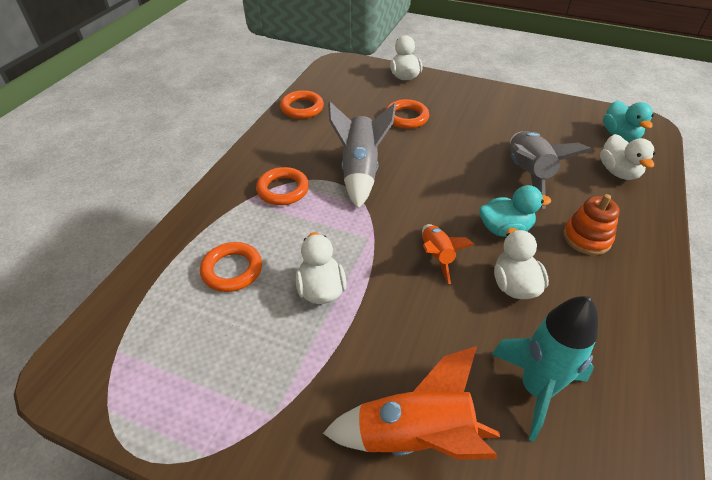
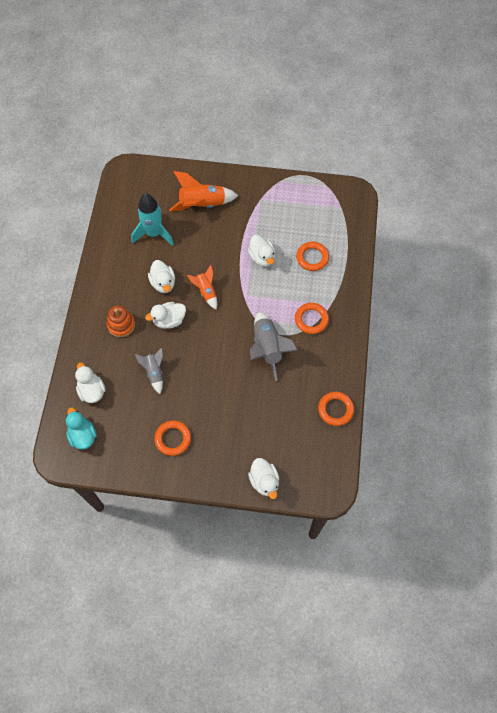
camera: 165 degrees right, 20 degrees up
orange ring [385,99,429,129] -> orange ring moved to [154,420,191,456]
turquoise duck [479,185,551,237] -> white duck [145,302,186,329]
grey rocket [510,131,592,209] -> grey rocket [135,347,163,394], size x0.60

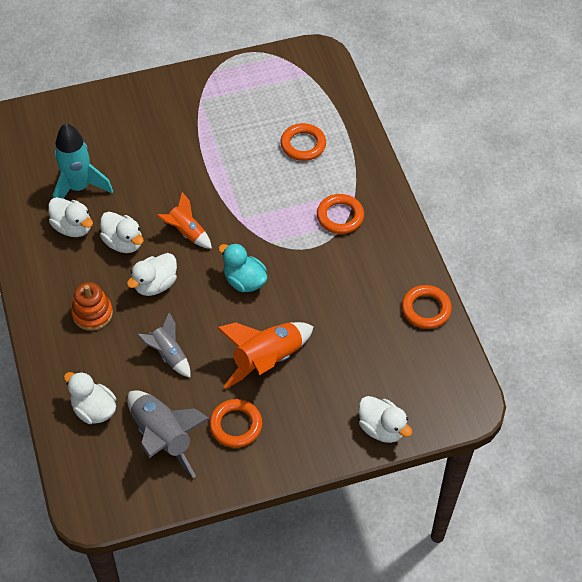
camera: 25 degrees left, 10 degrees down
turquoise duck [66,407,97,450] -> turquoise duck moved to [218,243,267,292]
orange rocket [169,171,238,211] -> orange rocket moved to [217,322,314,389]
white duck [247,235,275,267] -> white duck moved to [48,197,93,237]
grey rocket [250,312,298,381] -> grey rocket moved to [127,390,210,478]

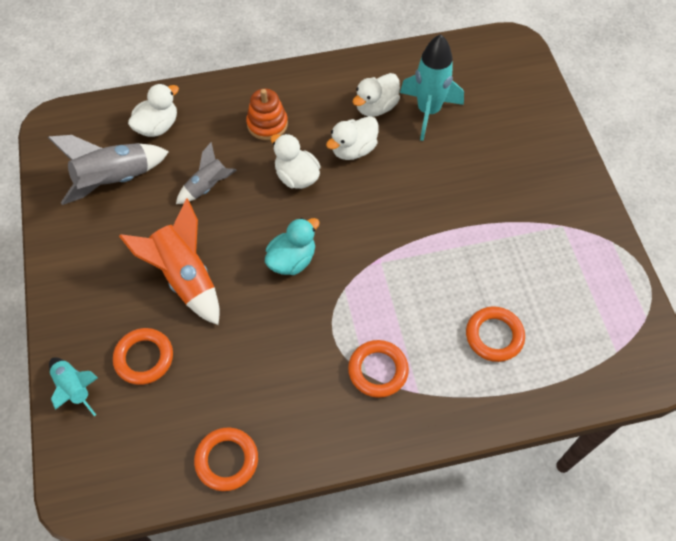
camera: 95 degrees right, 5 degrees up
orange rocket [157,192,212,249] -> none
orange ring [209,399,262,448] -> orange ring moved to [113,328,173,385]
white duck [358,396,412,443] -> turquoise rocket [49,357,98,416]

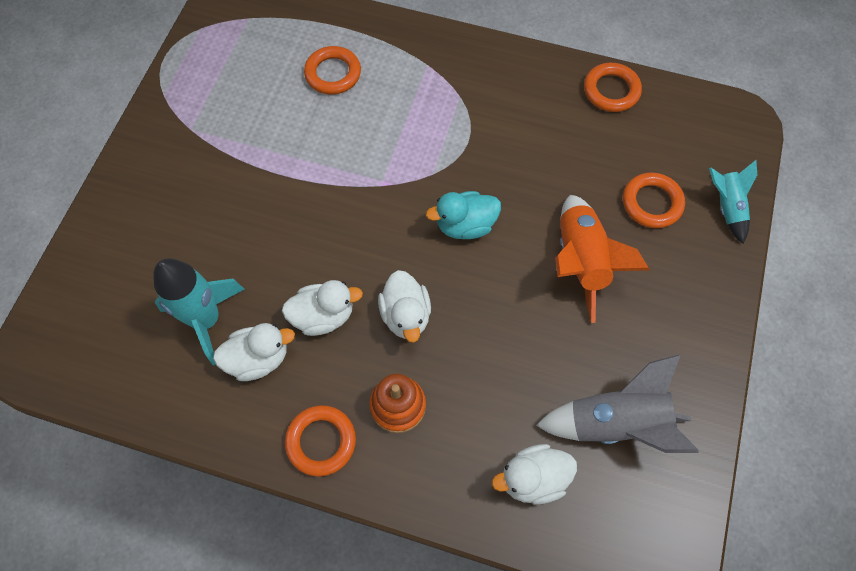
camera: 150 degrees left, 5 degrees up
grey rocket [176,142,237,204] -> none
orange ring [348,340,409,398] -> orange ring moved to [285,405,356,477]

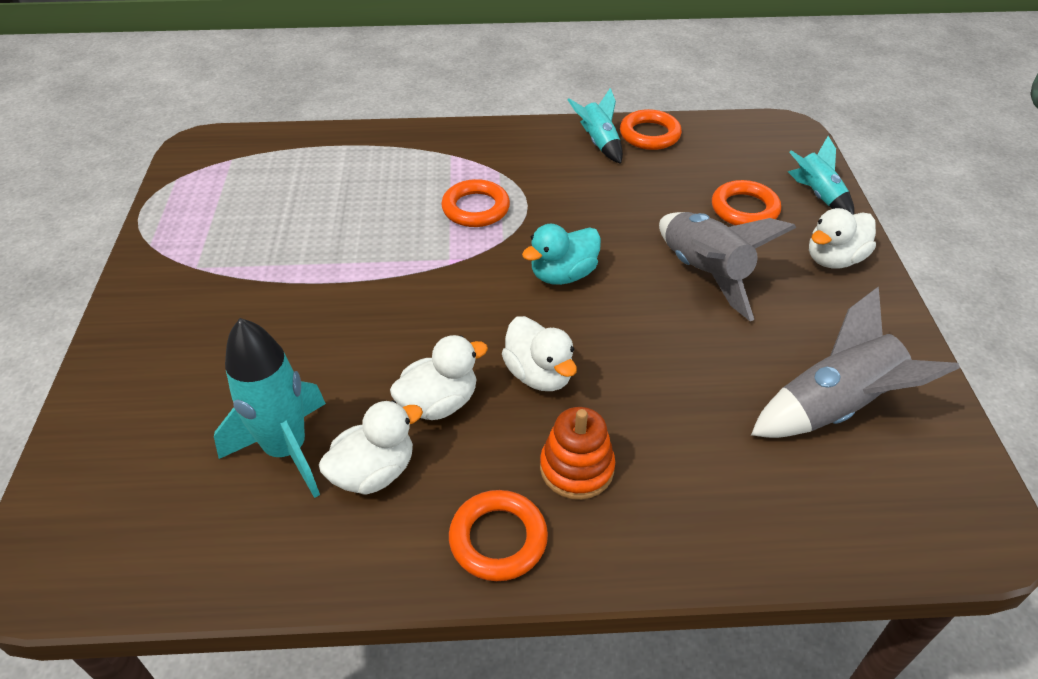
camera: 20 degrees left, 20 degrees down
orange ring [304,46,361,94] -> orange ring moved to [441,179,510,227]
white duck [492,444,577,504] -> white duck moved to [809,208,876,268]
orange rocket [555,195,650,323] -> grey rocket [659,212,796,321]
none -> turquoise rocket [568,88,623,164]

